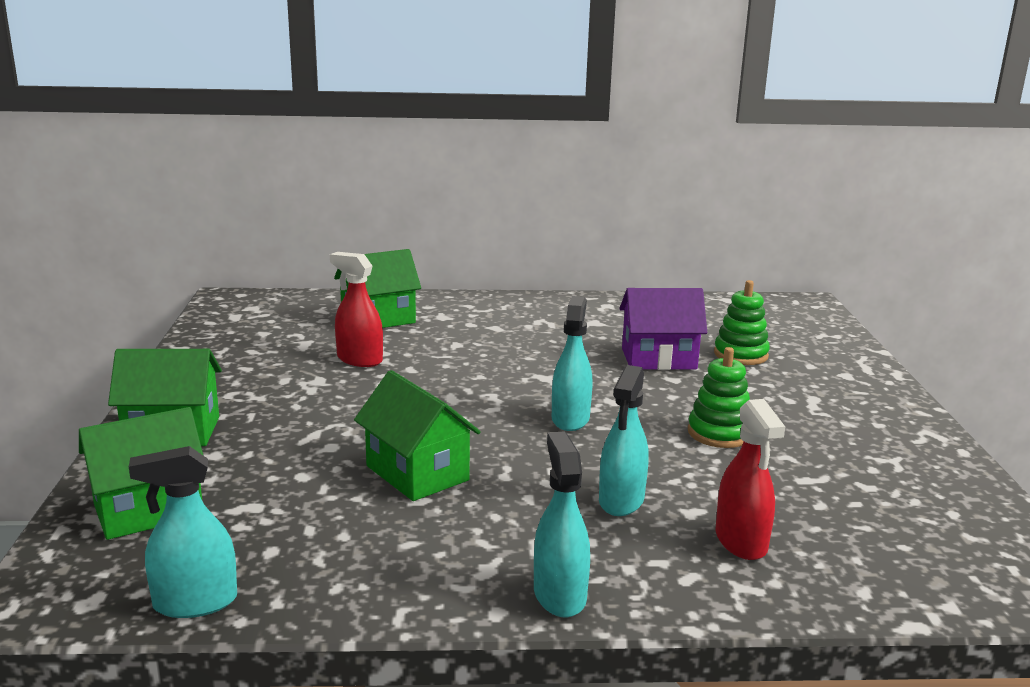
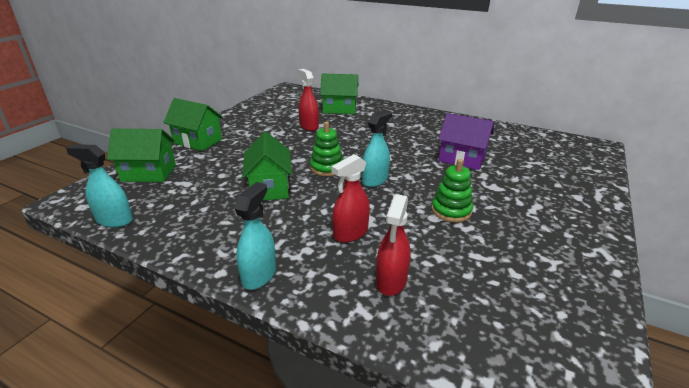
camera: 30 degrees right, 10 degrees up
turquoise spray bottle [599,365,648,516] -> red spray bottle [331,154,370,243]
green stacking toy [714,280,770,365] -> green stacking toy moved to [310,122,343,176]

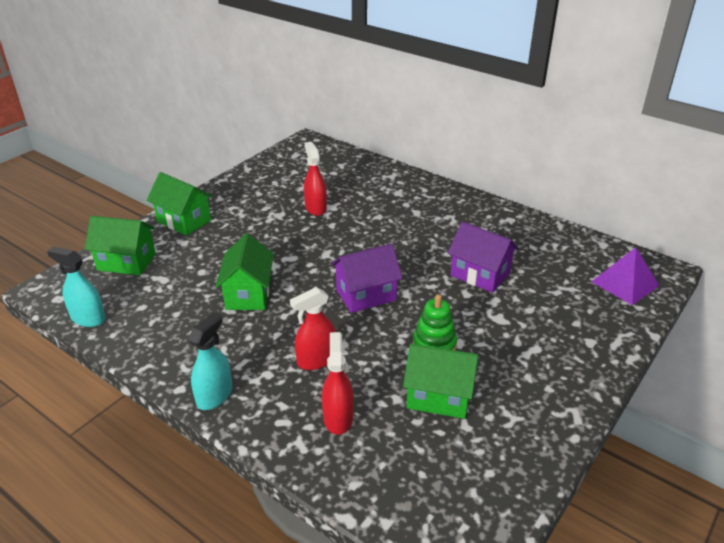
camera: 10 degrees right, 5 degrees up
green stacking toy [310,122,343,176] -> none
green house [320,74,358,114] -> green house moved to [403,343,478,419]
turquoise spray bottle [362,110,392,187] -> purple house [331,244,403,313]
red spray bottle [376,194,411,296] -> red spray bottle turned 150 degrees clockwise [322,332,354,435]
none -> purple pyramid [591,247,660,305]

